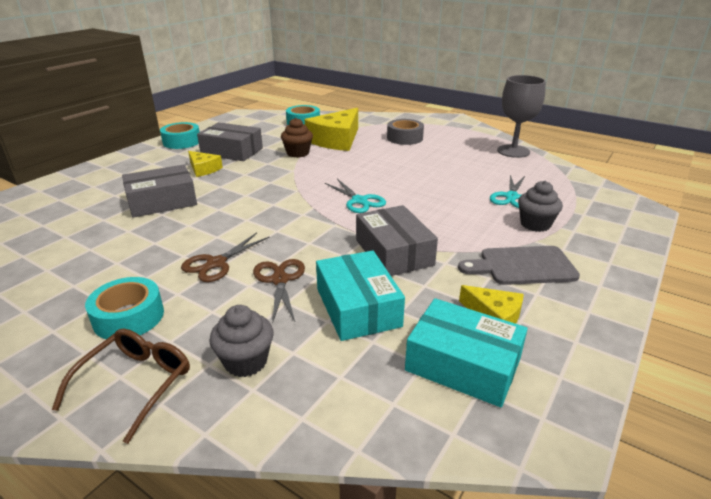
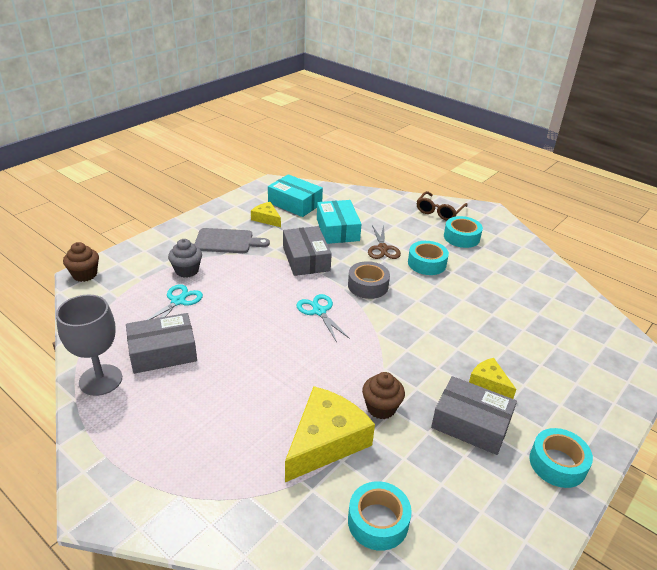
camera: 175 degrees left, 5 degrees up
grey box [122,164,197,218] -> grey box moved to [126,313,197,374]
brown scissors [181,232,269,282] -> turquoise tape [408,241,449,275]
grey cupcake [209,305,273,377] -> none
grey tape [387,119,424,145] -> grey tape moved to [348,261,390,299]
none -> brown cupcake [63,242,99,282]

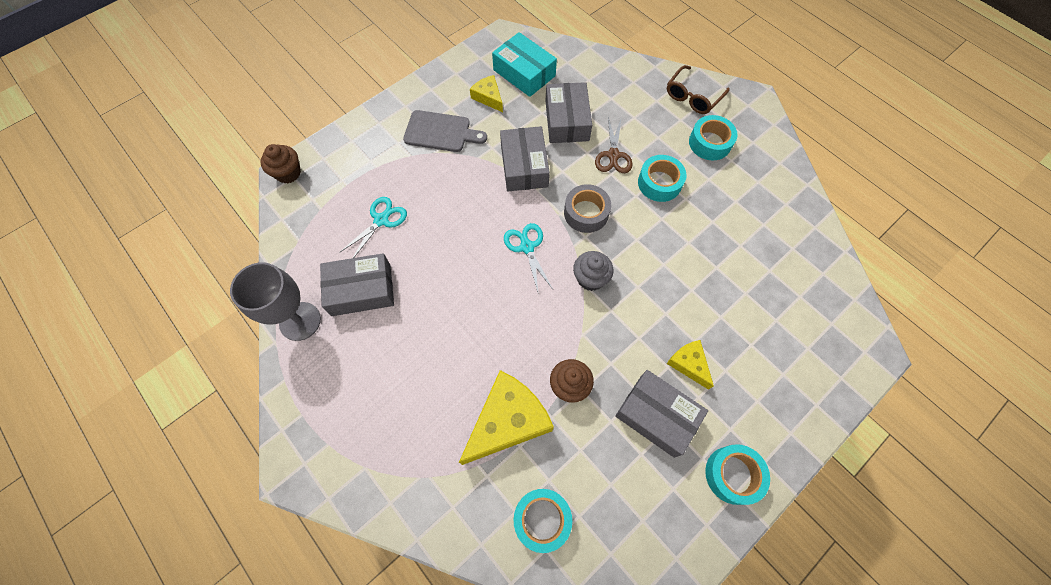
camera: 10 degrees right, 30 degrees up
grey cupcake [168,239,202,278] -> grey cupcake moved to [573,251,613,291]
turquoise box [317,200,361,244] -> grey box [546,82,592,143]

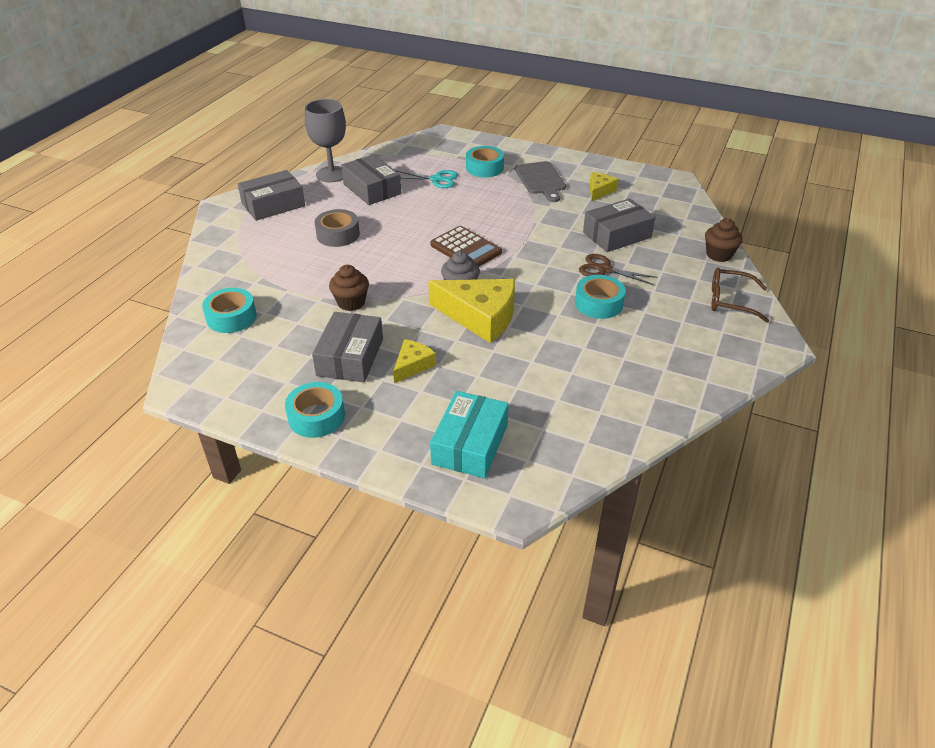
camera: 65 degrees right, 25 degrees down
brown cupcake [261,144,301,183] -> brown cupcake moved to [705,218,743,262]
yellow cheese [459,370,554,465] -> yellow cheese moved to [428,279,515,343]
turquoise box [492,32,557,97] -> turquoise box moved to [430,391,509,478]
grey box [500,126,550,191] -> grey box moved to [238,170,305,221]
turquoise scissors [504,223,553,292] -> brown calculator [430,226,502,266]
grey tape [564,184,611,233] -> grey tape moved to [315,209,360,247]
brown scissors [595,117,633,173] -> brown scissors turned 45 degrees clockwise [579,254,657,285]
turquoise tape [689,115,738,161] -> turquoise tape moved to [466,146,504,177]

